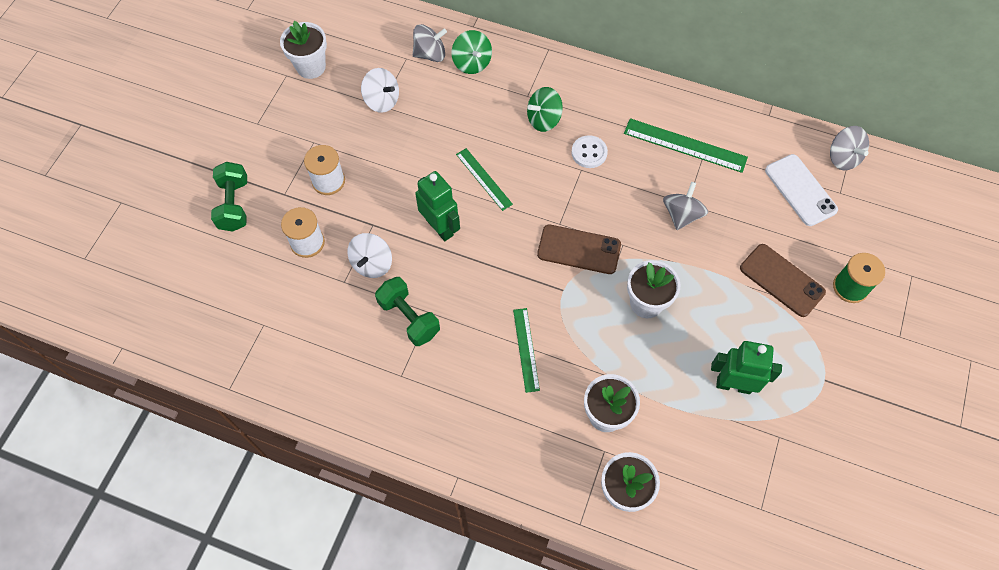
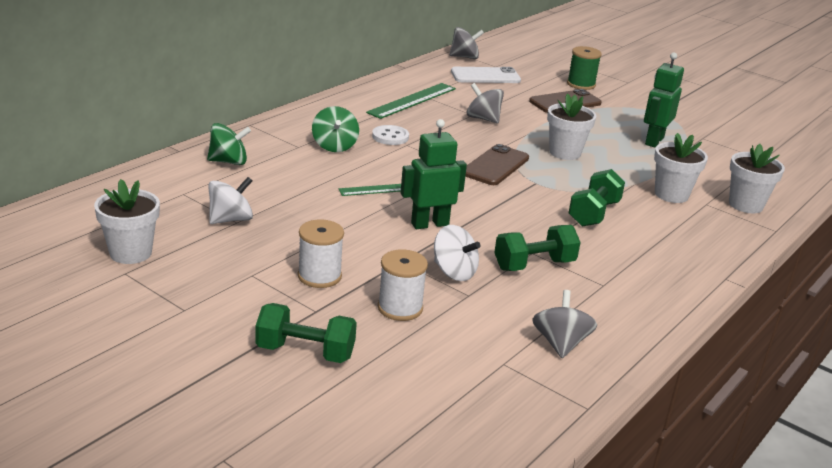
camera: 75 degrees left, 35 degrees down
grey spinning top [413,24,447,62] -> grey spinning top moved to [532,290,597,358]
green ruler [513,308,540,393] -> green dumbbell [569,169,625,227]

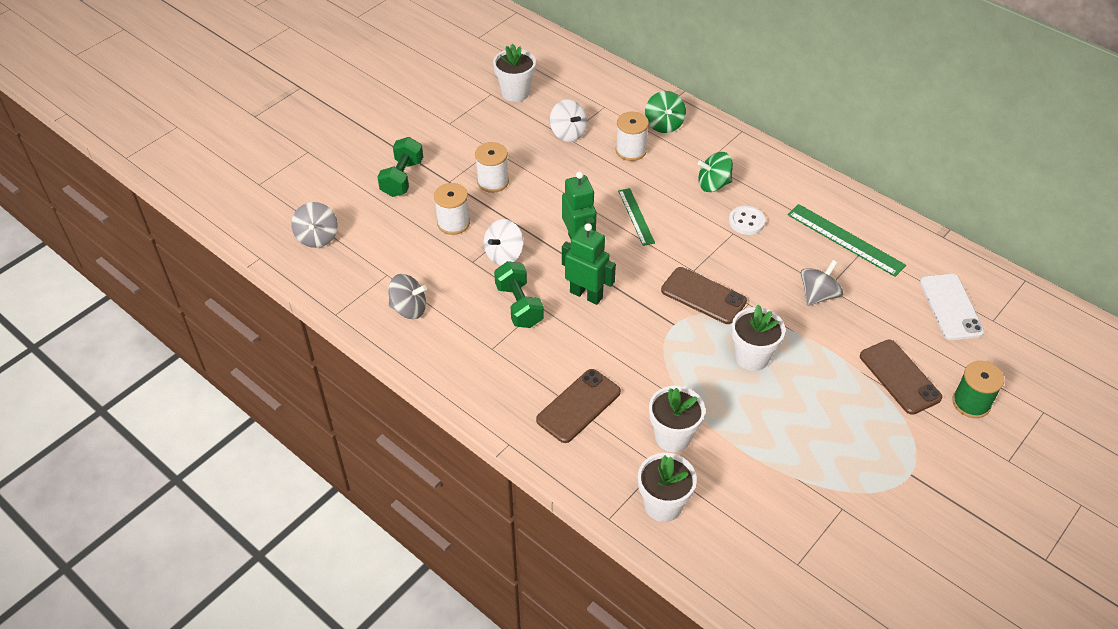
camera: 95 degrees right, 20 degrees up
grey spinning top [449,27,484,59] -> grey spinning top moved to [291,202,338,248]
green dumbbell [569,169,625,227] -> none
green robot [644,52,684,147] -> green robot moved to [562,223,616,305]
none -> brown phone [536,369,621,443]
none -> white spool [616,112,649,161]

